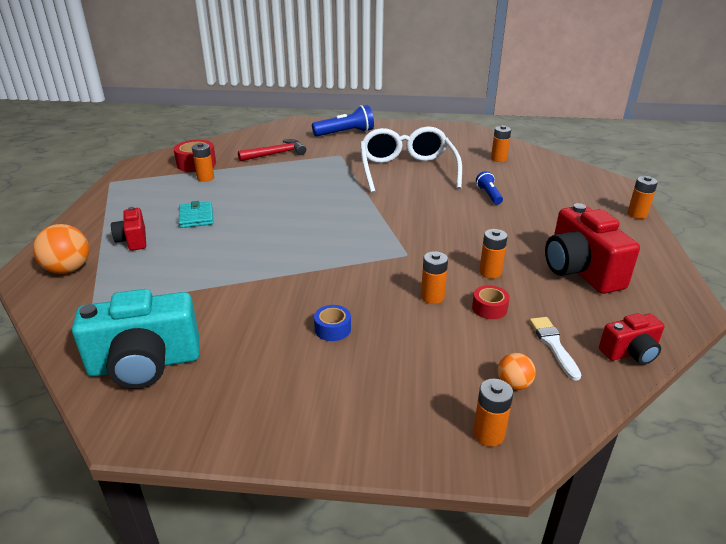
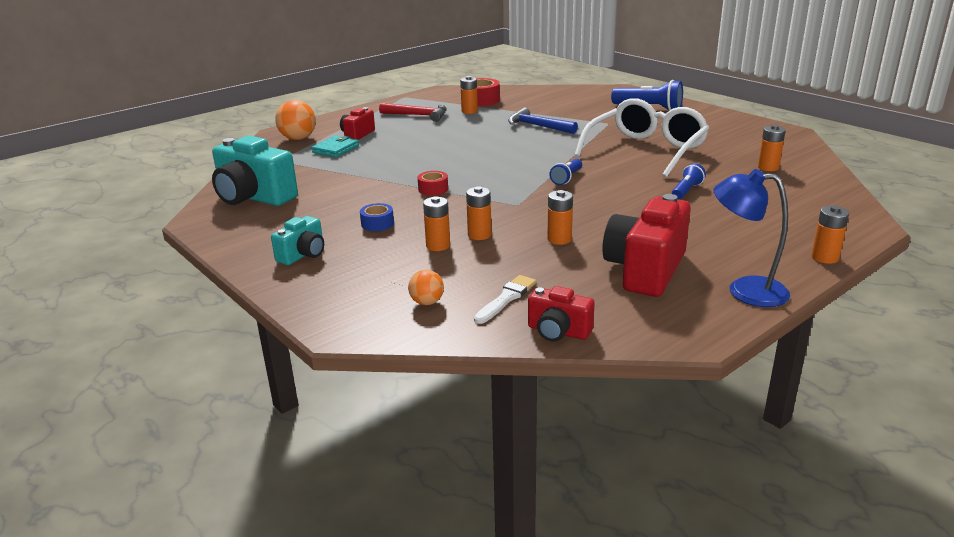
camera: 45 degrees right, 5 degrees down
turquoise wallet [179,201,214,228] -> turquoise wallet moved to [312,136,359,157]
red hammer [238,139,306,161] -> red hammer moved to [379,103,447,122]
red tape [472,285,510,319] -> red tape moved to [417,171,448,195]
orange battery [473,379,513,447] -> orange battery moved to [423,196,450,251]
none -> turquoise camera [271,216,324,265]
none -> blue hammer [508,108,578,134]
none -> blue flashlight [549,159,582,185]
none -> blue lamp [714,169,790,307]

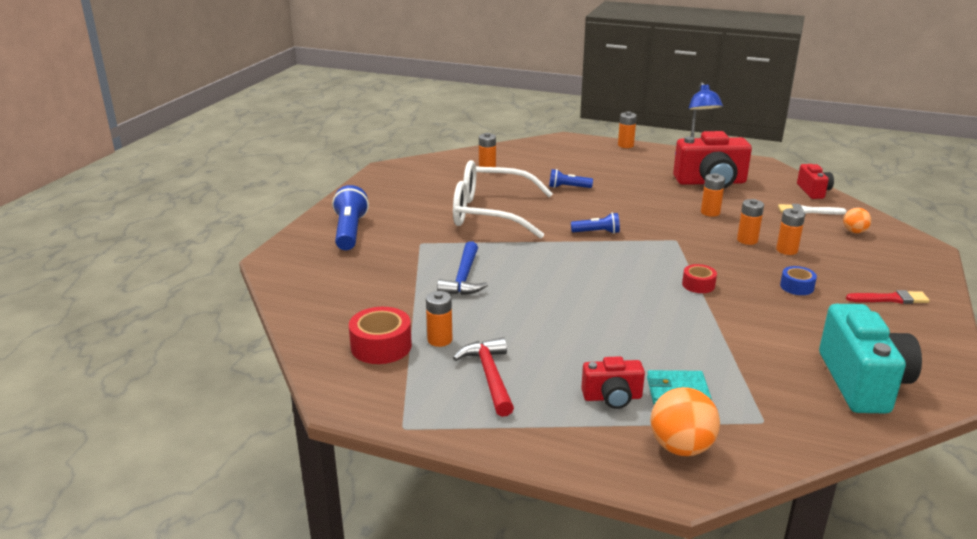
camera: 120 degrees left, 0 degrees up
turquoise camera [271,216,324,265] -> red brush [846,290,930,304]

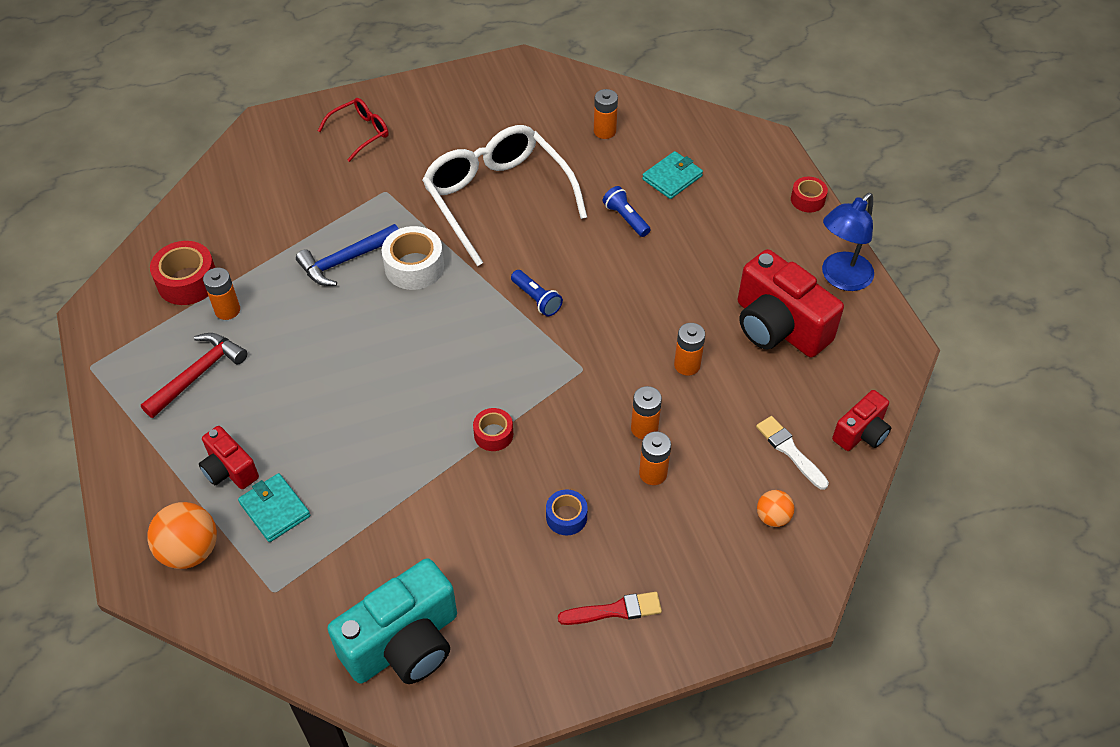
camera: 50 degrees right, 25 degrees up
blue flashlight [332,185,369,250] -> red glasses [318,98,388,162]
orange battery [618,111,637,148] -> red tape [791,177,828,213]
red brush [846,290,930,304] -> red brush turned 60 degrees counterclockwise [558,592,662,625]
none -> white tape [382,226,444,290]
none -> turquoise wallet [642,151,703,199]

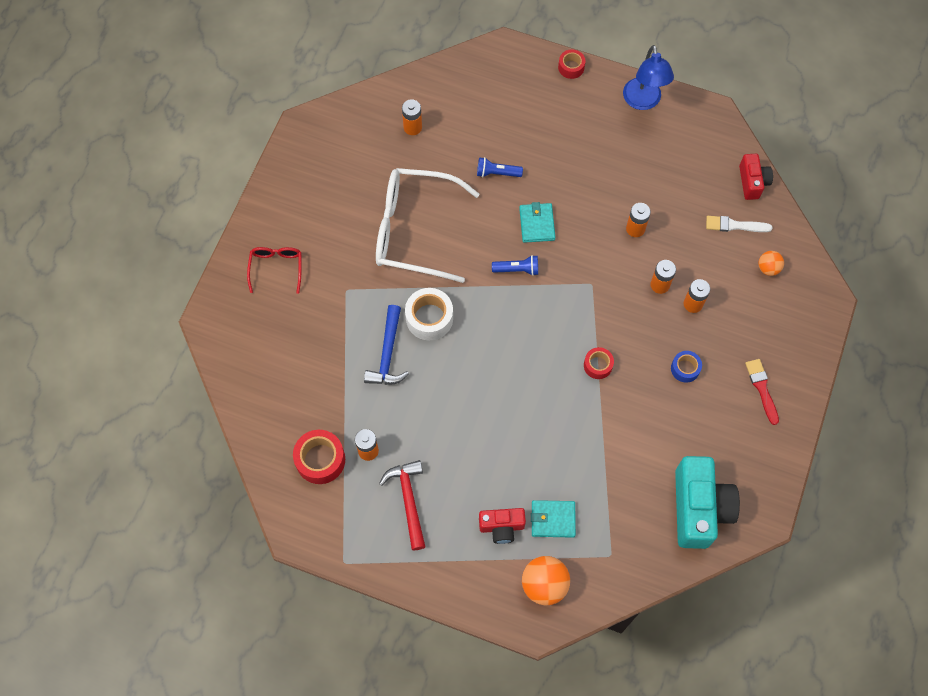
camera: 50 degrees left, 15 degrees up
red brush [558,592,662,625] -> red brush turned 45 degrees counterclockwise [745,359,779,425]
turquoise wallet [642,151,703,199] -> turquoise wallet moved to [519,202,555,243]
red camera [738,249,844,358] -> none

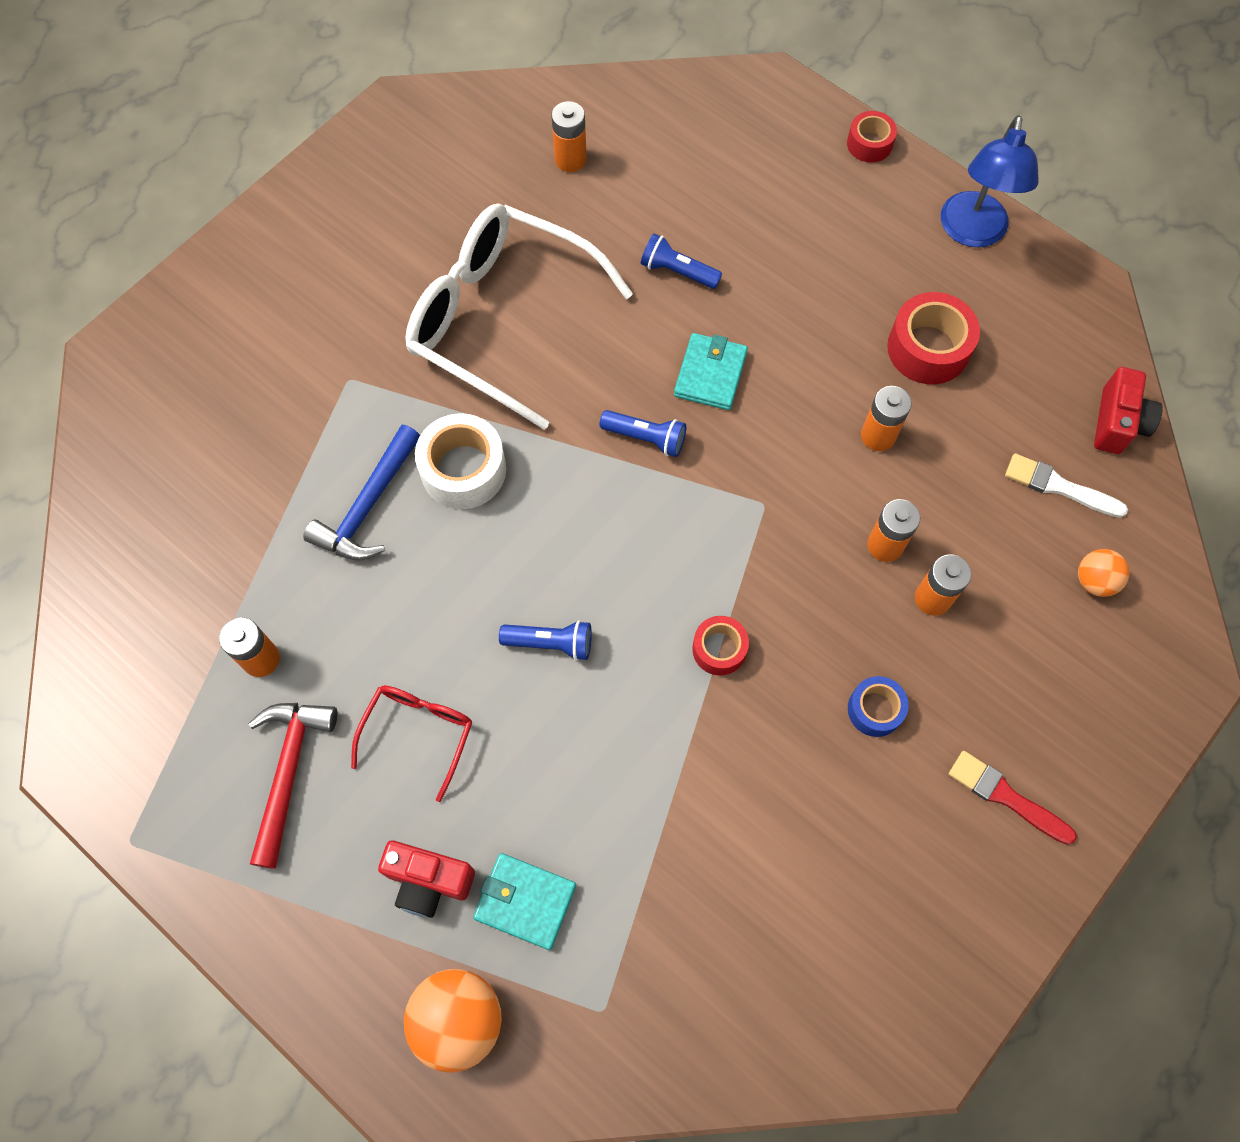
camera: 20 degrees right, 0 degrees up
red glasses [247,247,302,294] -> red glasses moved to [351,685,472,802]
red tape [293,430,345,484] -> red tape moved to [887,292,980,384]
turquoise camera [675,456,740,549] -> none
red brush [745,359,779,425] -> red brush turned 60 degrees counterclockwise [949,751,1077,845]
none -> blue flashlight [499,620,592,661]

